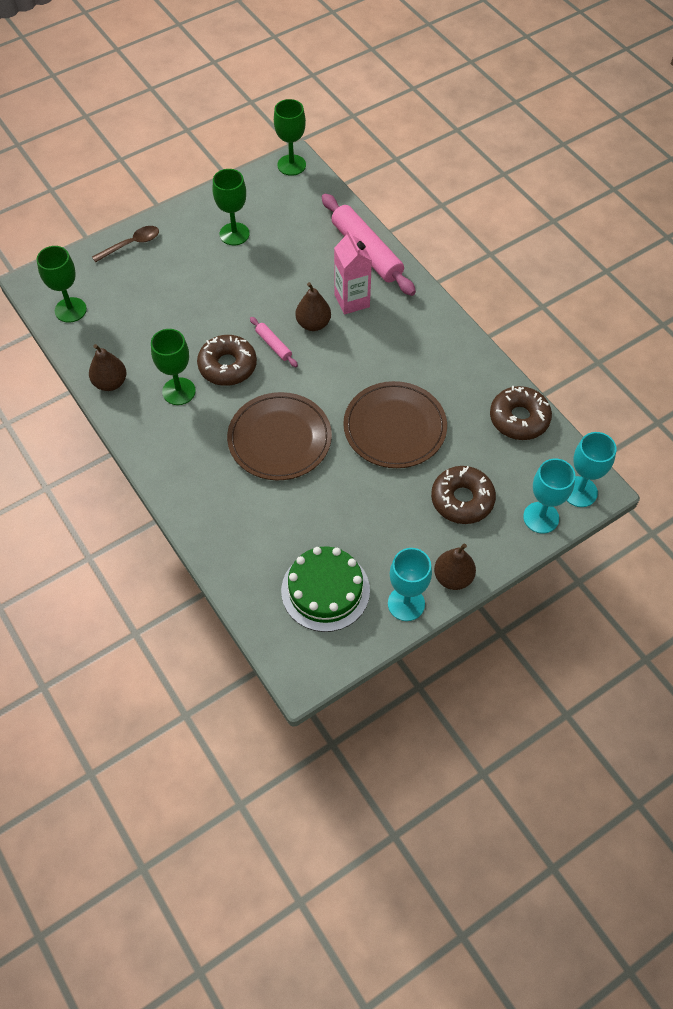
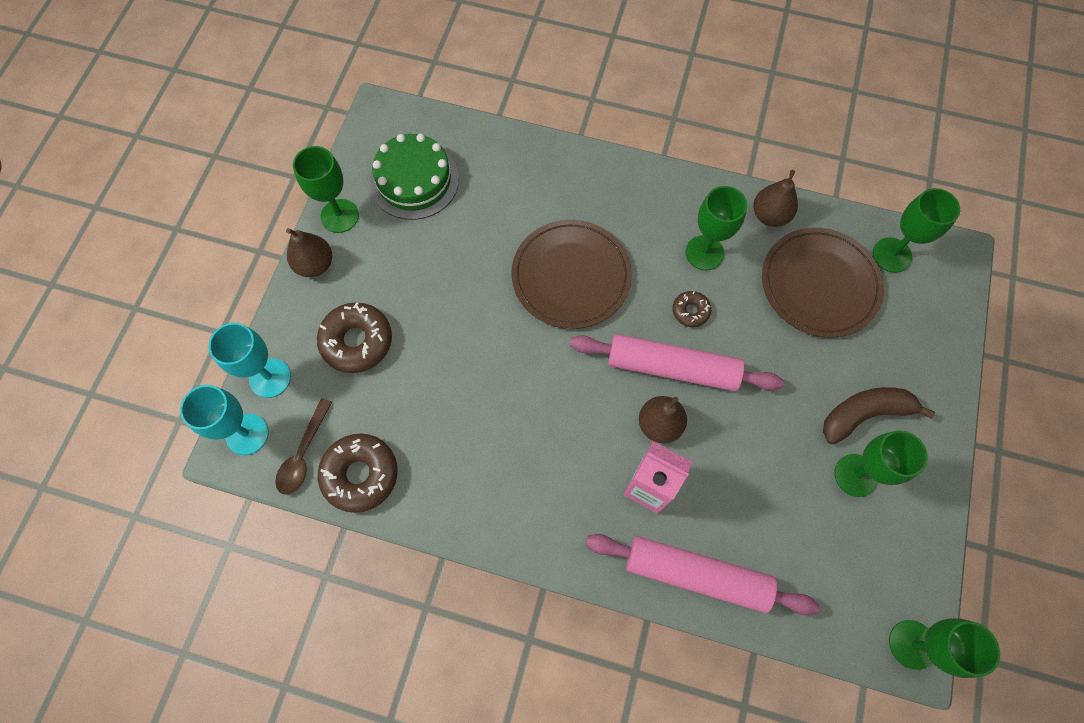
camera: 140 degrees right, 10 degrees up
brown spoon [92,226,159,263] -> brown spoon moved to [275,398,332,495]
brown donut [197,335,257,386] -> brown donut [672,291,711,327], size x0.53
pink rolling pin [250,317,298,367] -> pink rolling pin [570,334,784,391], size x2.14
brown plate [343,381,447,468] -> brown plate moved to [762,228,884,338]
turquoise goblet [388,548,432,621] -> green goblet [293,146,359,233]
none -> brown banana [823,387,935,444]

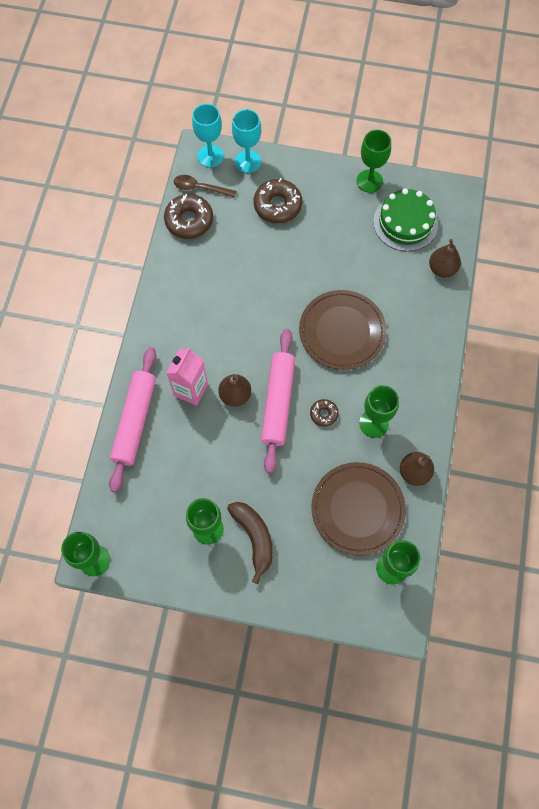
camera: 85 degrees right, 0 degrees up
brown pear [286,228,332,277] -> brown pear moved to [429,239,461,278]

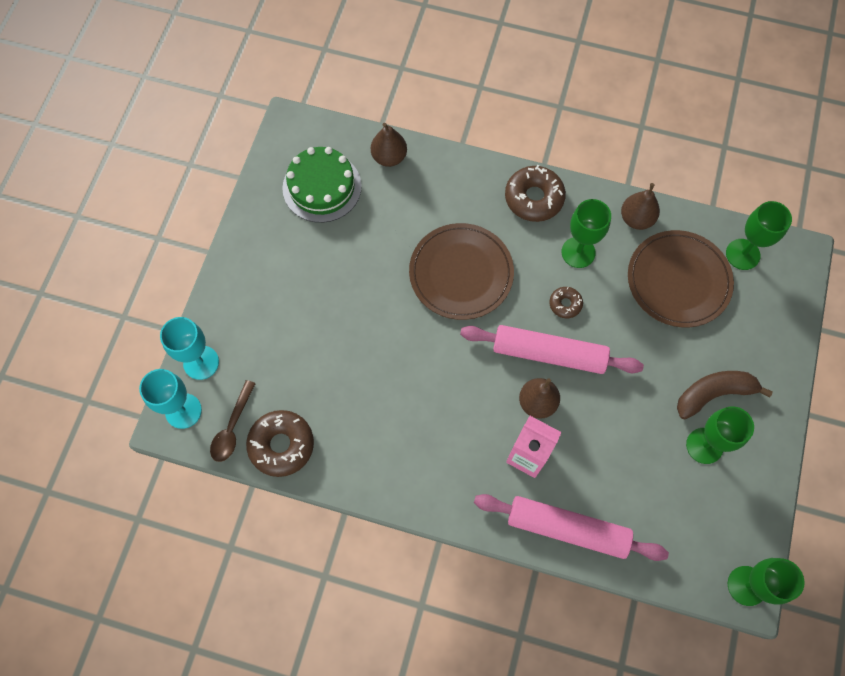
camera: 85 degrees left, 0 degrees up
brown donut [254,178,302,223] -> brown donut moved to [505,165,566,222]
green goblet [357,130,391,193] -> none

